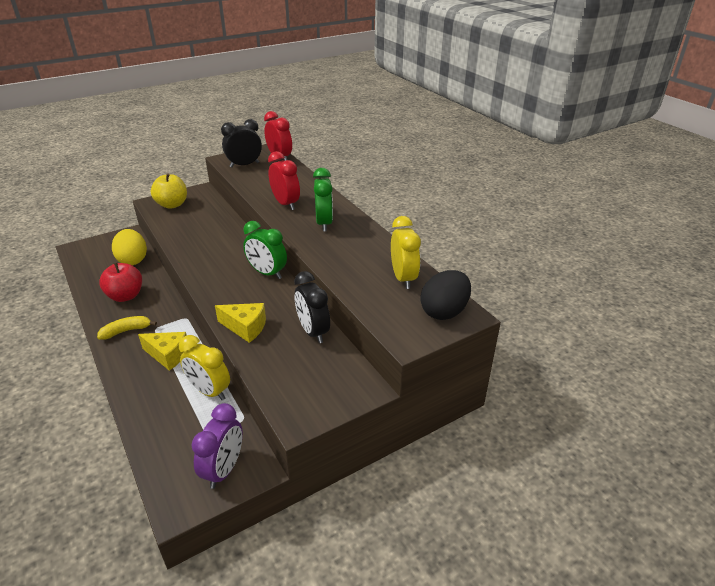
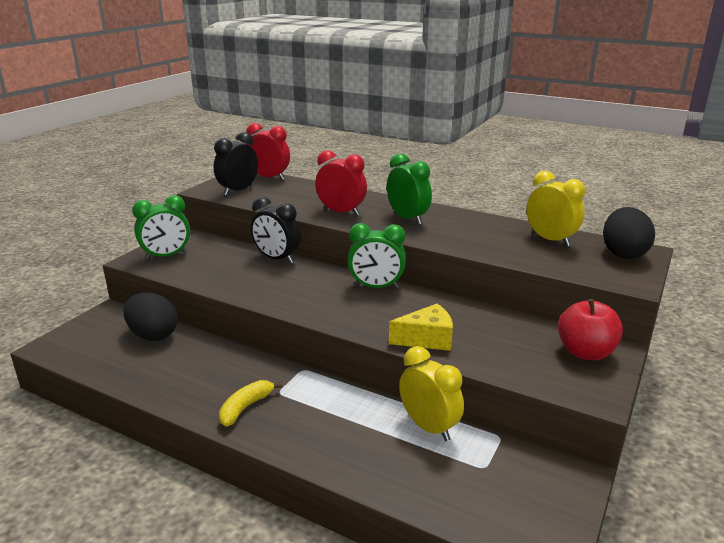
camera: 30 degrees left, 10 degrees down
red apple [99,262,142,302] -> red apple moved to [558,299,623,361]
yellow egg [112,229,147,265] -> black egg [123,292,178,341]
yellow cheese [138,332,187,371] -> none
yellow apple [151,173,187,209] -> green clock [132,195,190,260]
yellow clock [179,335,230,400] -> yellow clock turned 135 degrees counterclockwise [399,346,464,441]
purple clock [191,403,243,489] -> none
black clock [294,271,330,343] -> black clock moved to [251,197,301,264]

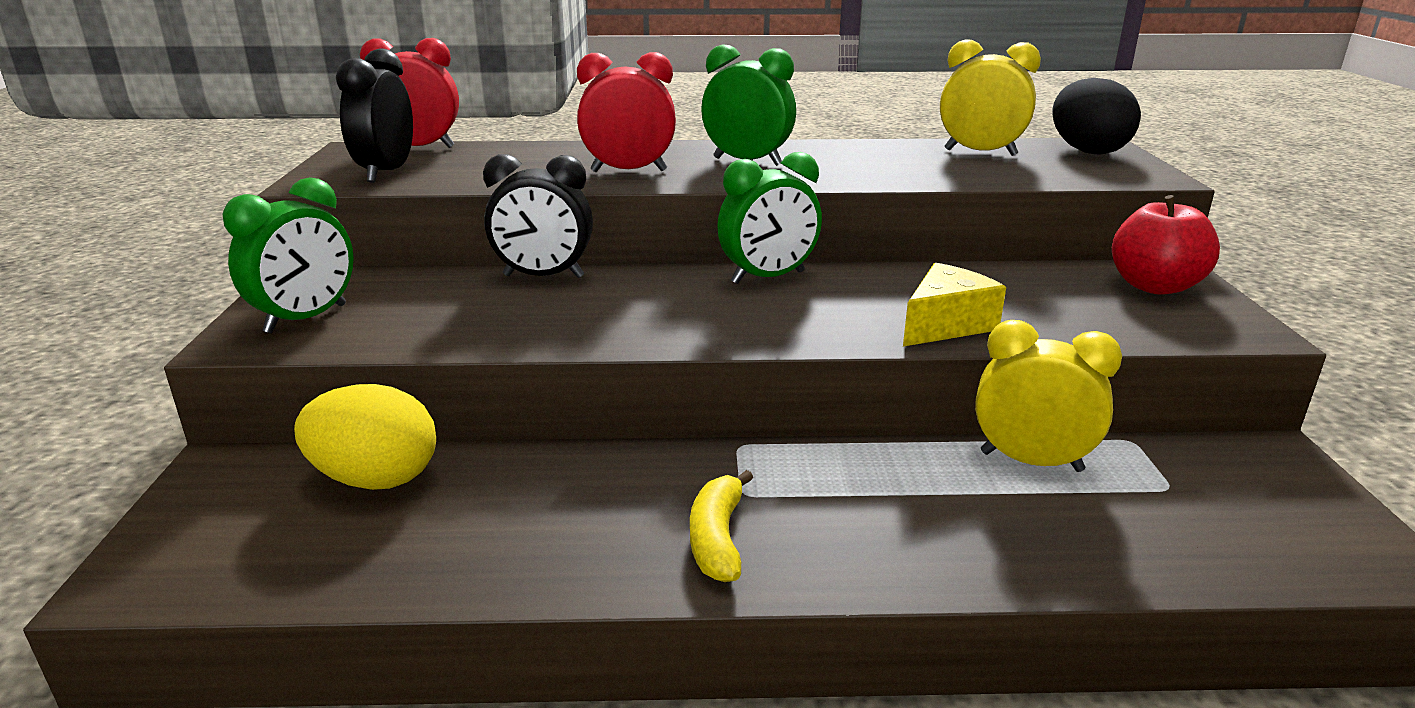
camera: 30 degrees left, 0 degrees up
black egg [123,292,178,341] -> yellow egg [294,384,436,490]

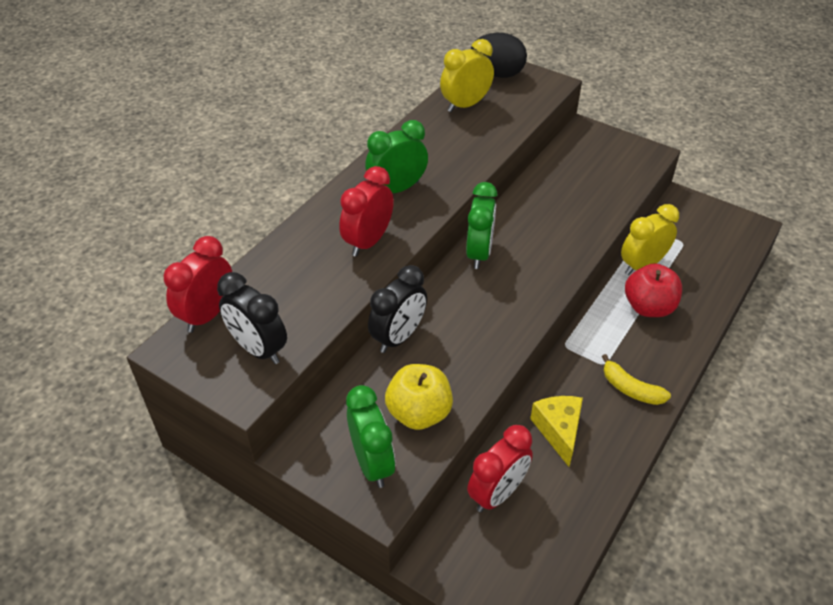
camera: 55 degrees left, 20 degrees up
yellow egg [294,384,436,490] -> red clock [467,425,533,512]
yellow cheese [903,263,1006,347] -> yellow cheese moved to [530,396,583,467]
red apple [1112,195,1220,295] -> red apple moved to [625,263,682,317]
none -> yellow apple [385,364,453,430]

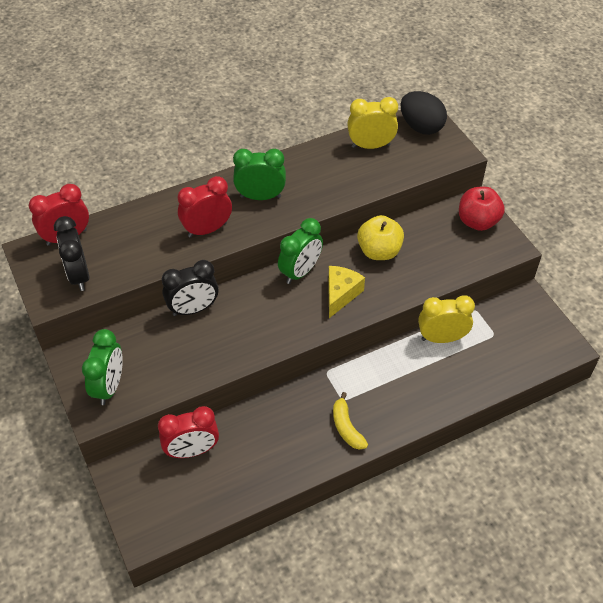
camera: 30 degrees right, 5 degrees up
yellow apple [385,364,453,430] -> yellow apple moved to [357,215,404,260]
yellow cheese [530,396,583,467] -> yellow cheese moved to [328,266,365,318]
red apple [625,263,682,317] -> red apple moved to [459,187,505,231]

